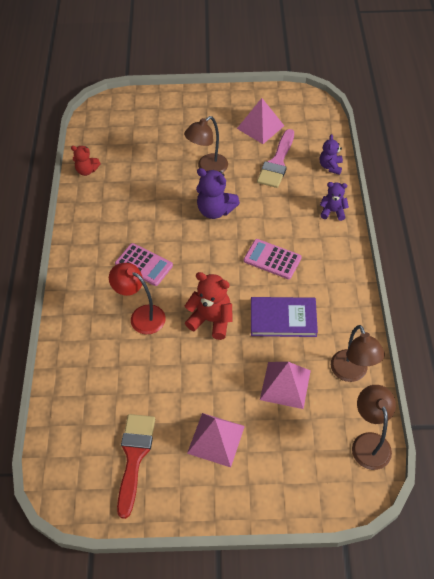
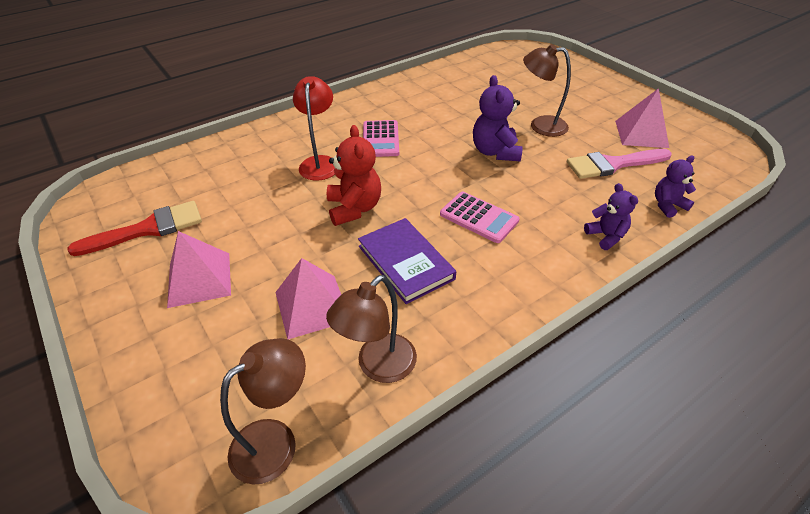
camera: 55 degrees right, 10 degrees down
red teddy bear [71,146,101,176] -> none
pink calculator [244,239,302,279] -> pink calculator turned 135 degrees clockwise [440,192,520,243]

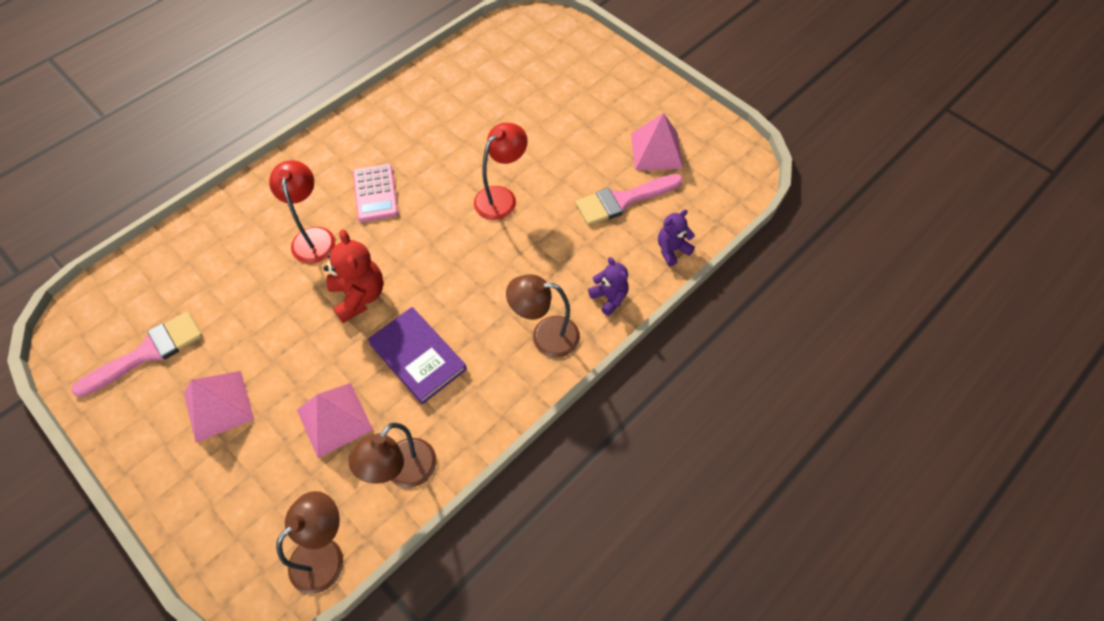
camera: 10 degrees left, 15 degrees up
red brush [67,201,202,256] -> pink brush [71,312,202,397]
pink calculator [440,192,520,243] -> none
purple teddy bear [473,75,523,161] -> red lamp [474,123,528,220]
brown lamp [523,44,571,137] -> brown lamp moved to [506,274,580,358]

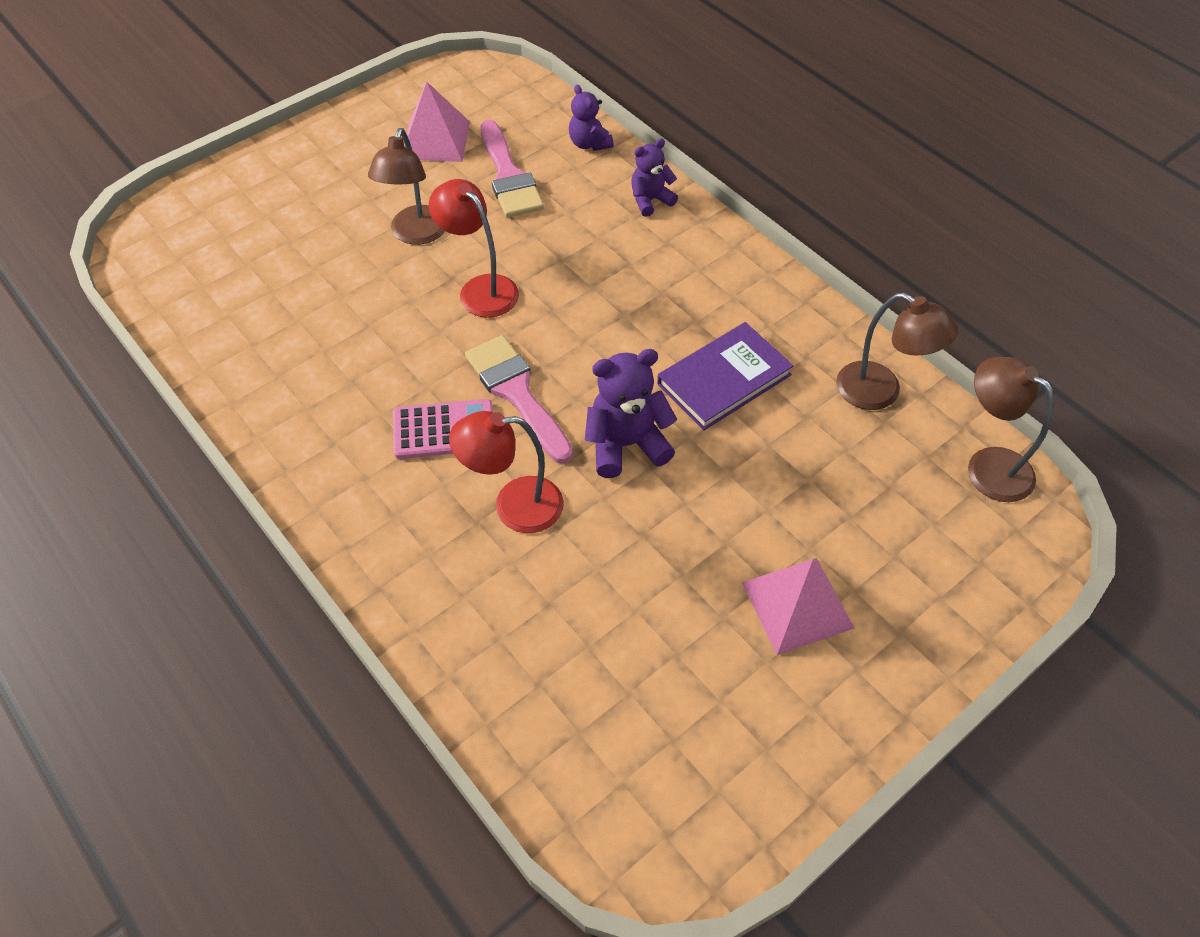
camera: 85 degrees left, 5 degrees down
pink brush [71,312,202,397] -> pink brush moved to [465,335,573,463]
pink pyramid [297,383,373,458] -> none
red teddy bear [323,230,383,323] -> purple teddy bear [585,349,677,478]
brown lamp [506,274,580,358] -> brown lamp moved to [368,128,444,245]

